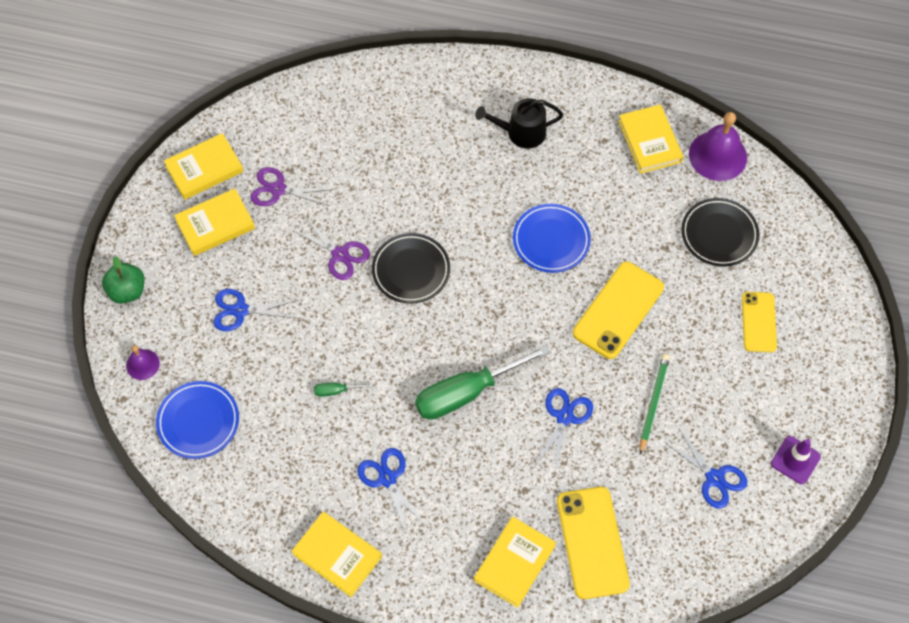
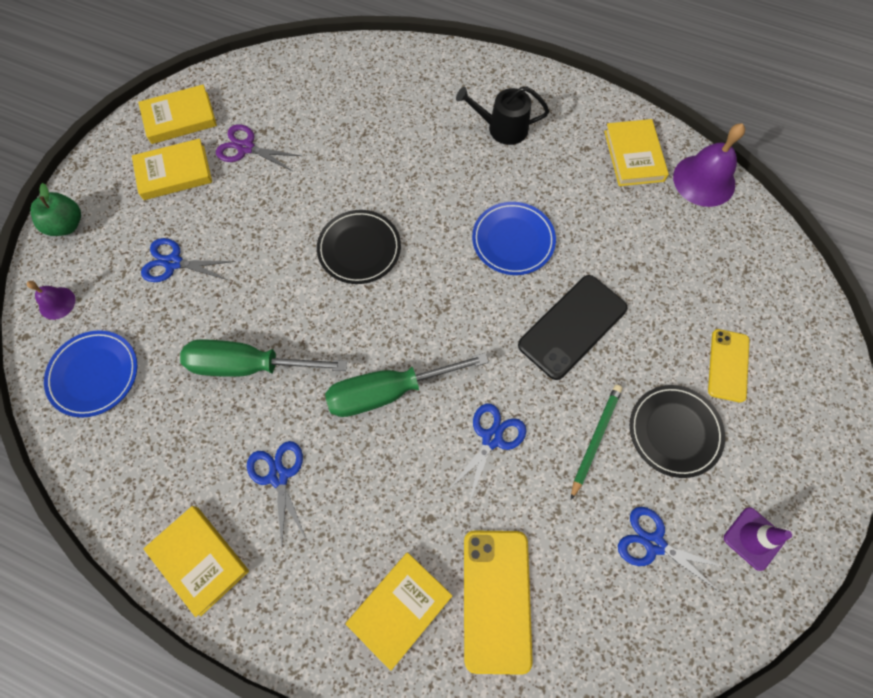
camera: 10 degrees right, 5 degrees up
purple scissors [292,217,370,280] -> none
green screwdriver [314,383,373,397] -> green screwdriver [180,340,347,377], size x2.46
yellow phone [573,262,664,359] -> black phone [518,275,627,380]
blue scissors [664,429,747,509] -> blue scissors turned 150 degrees clockwise [618,507,728,593]
black plate [681,198,759,267] -> black plate moved to [630,385,725,478]

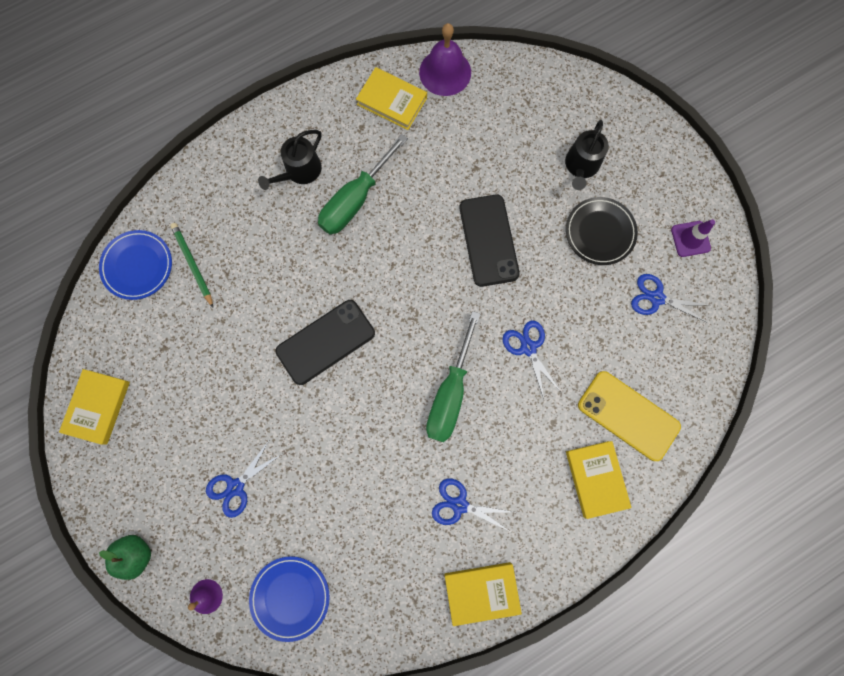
camera: 55 degrees left, 10 degrees up
yellow book [132,138,212,200] -> none
green screwdriver [180,340,347,377] -> green screwdriver moved to [318,134,408,235]
purple scissors [216,124,301,171] -> none
black plate [317,210,401,284] -> black phone [276,300,375,385]
blue plate [472,202,556,275] -> blue plate moved to [99,230,172,300]
green pencil [571,385,623,500] -> green pencil moved to [170,223,213,307]
blue scissors [618,507,728,593] -> blue scissors turned 45 degrees clockwise [631,274,708,322]
yellow phone [708,329,749,403] -> black watering can [565,120,609,190]

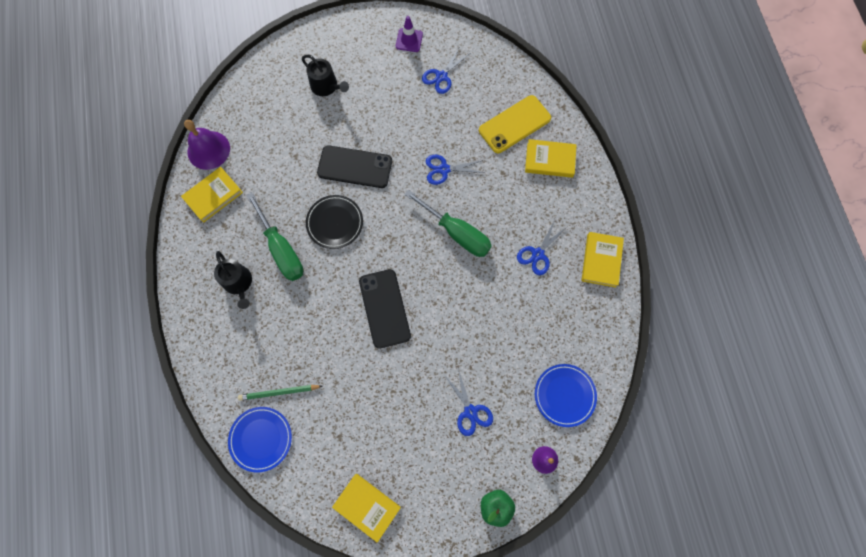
camera: 70 degrees left, 5 degrees down
black plate [566,197,638,265] -> black plate moved to [306,195,363,249]

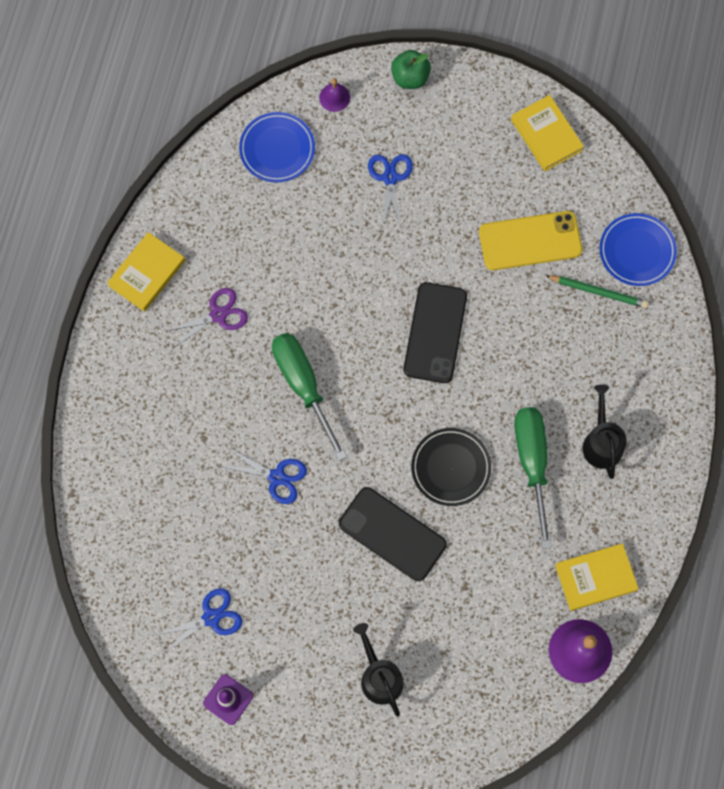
camera: 155 degrees left, 0 degrees up
yellow phone [479,95,551,153] -> yellow phone moved to [479,211,582,270]
blue scissors [517,220,567,275] -> purple scissors [165,288,248,349]
yellow book [525,139,577,178] -> none

